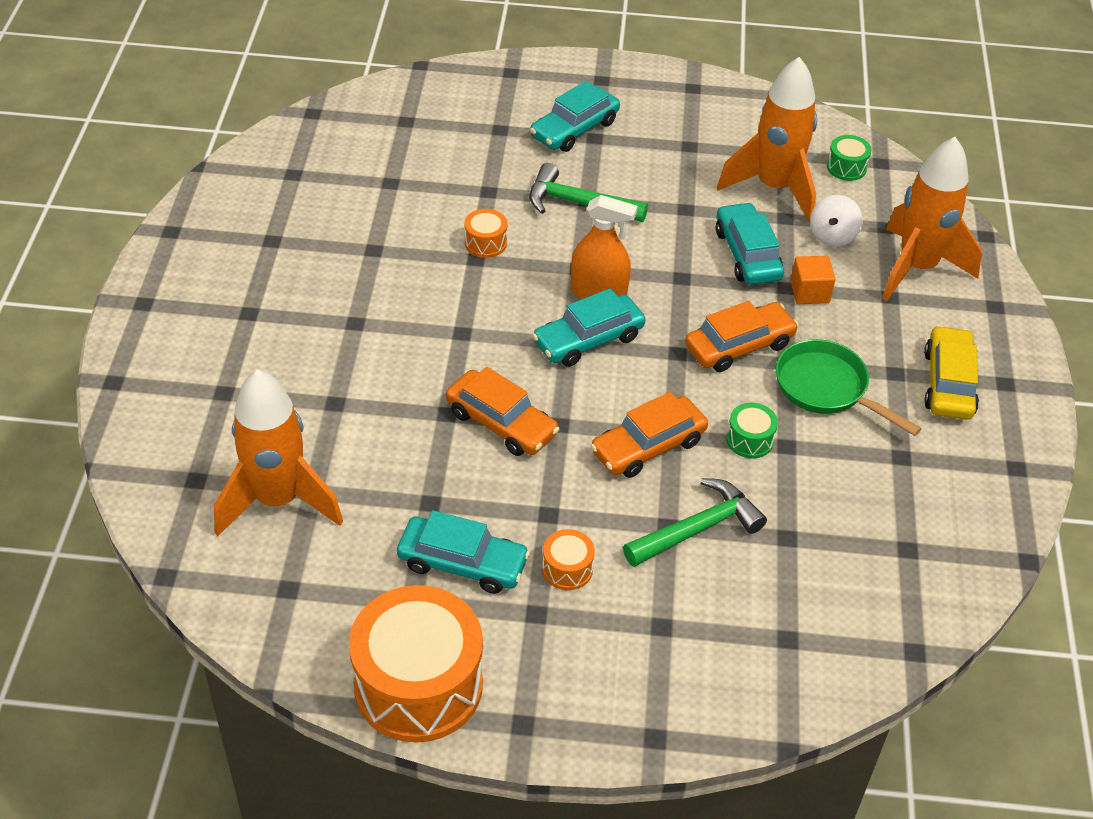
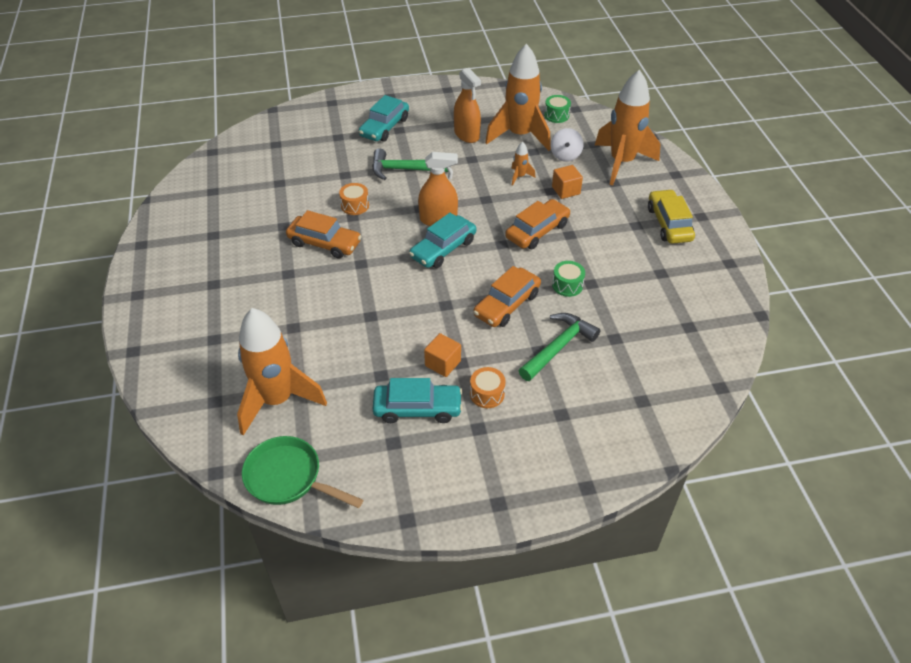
camera: 15 degrees left, 0 degrees up
orange drum [349,585,483,743] -> none
orange car [446,367,559,456] -> orange car moved to [286,210,362,259]
turquoise car [716,202,784,285] -> orange rocket [511,142,535,186]
green pan [776,339,922,436] -> green pan moved to [242,436,363,508]
none -> orange cube [424,333,461,377]
none -> orange spray bottle [454,68,481,143]

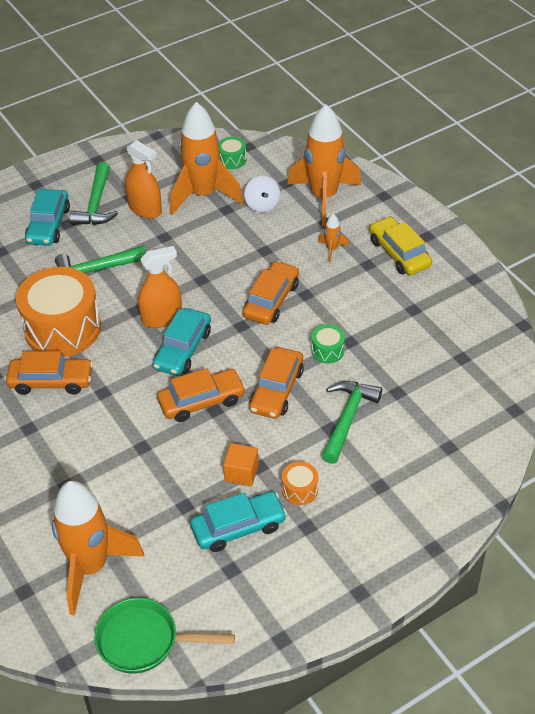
camera: 20 degrees left, 0 degrees up
orange drum [339,183,369,215] -> orange drum [16,267,101,357], size x2.37
orange rocket [511,142,535,186] -> orange rocket moved to [318,214,349,262]
orange cube [552,165,583,199] -> none
none -> green hammer [70,162,118,225]
none -> orange car [157,368,246,422]

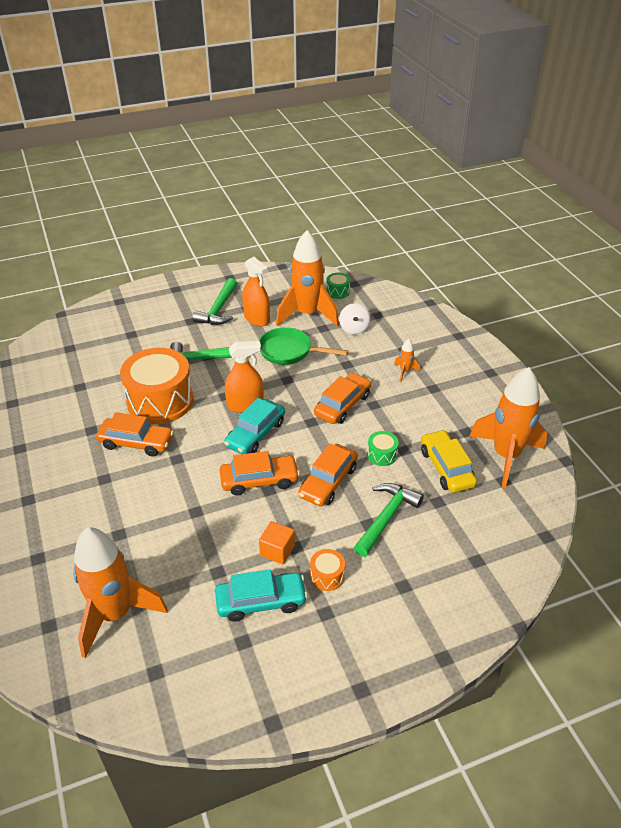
camera: 10 degrees right, 5 degrees down
turquoise car [25,189,70,246] -> none
green pan [94,598,235,673] -> green pan moved to [259,327,348,365]
orange rocket [287,104,361,226] -> orange rocket moved to [469,367,547,489]
yellow car [369,216,432,275] -> yellow car moved to [421,430,477,493]

